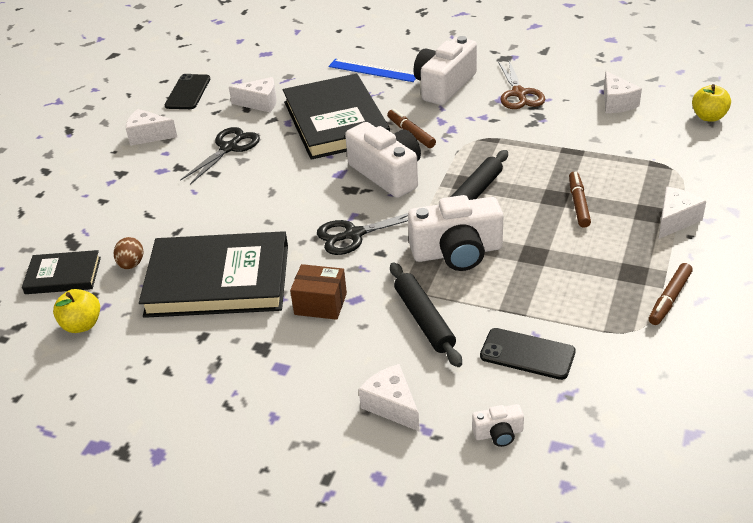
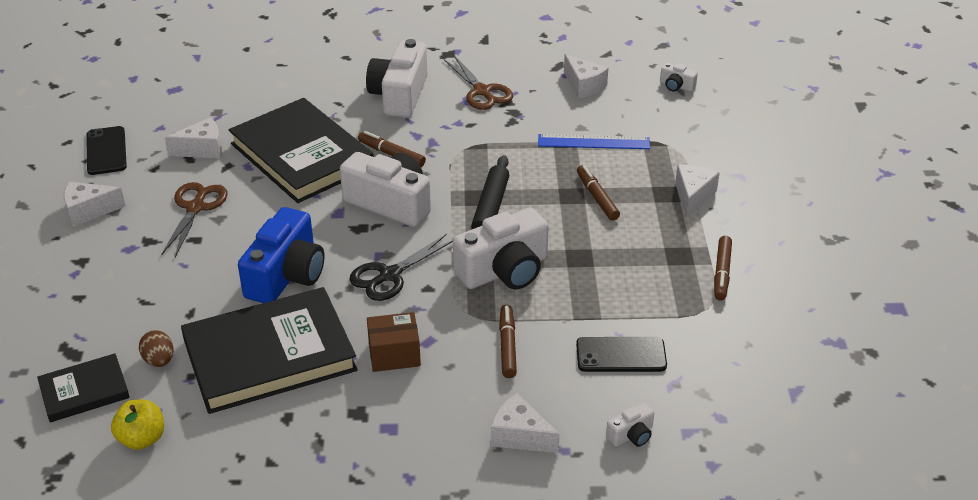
camera: 25 degrees left, 0 degrees up
black scissors [180,127,260,185] -> brown scissors [161,182,228,257]
blue ruler [329,59,416,82] -> blue ruler moved to [538,134,650,149]
black rolling pin [390,262,462,367] -> brown marker [499,305,517,378]
yellow apple [692,84,731,122] -> white camera [660,63,698,92]
none -> blue camera [238,207,325,303]

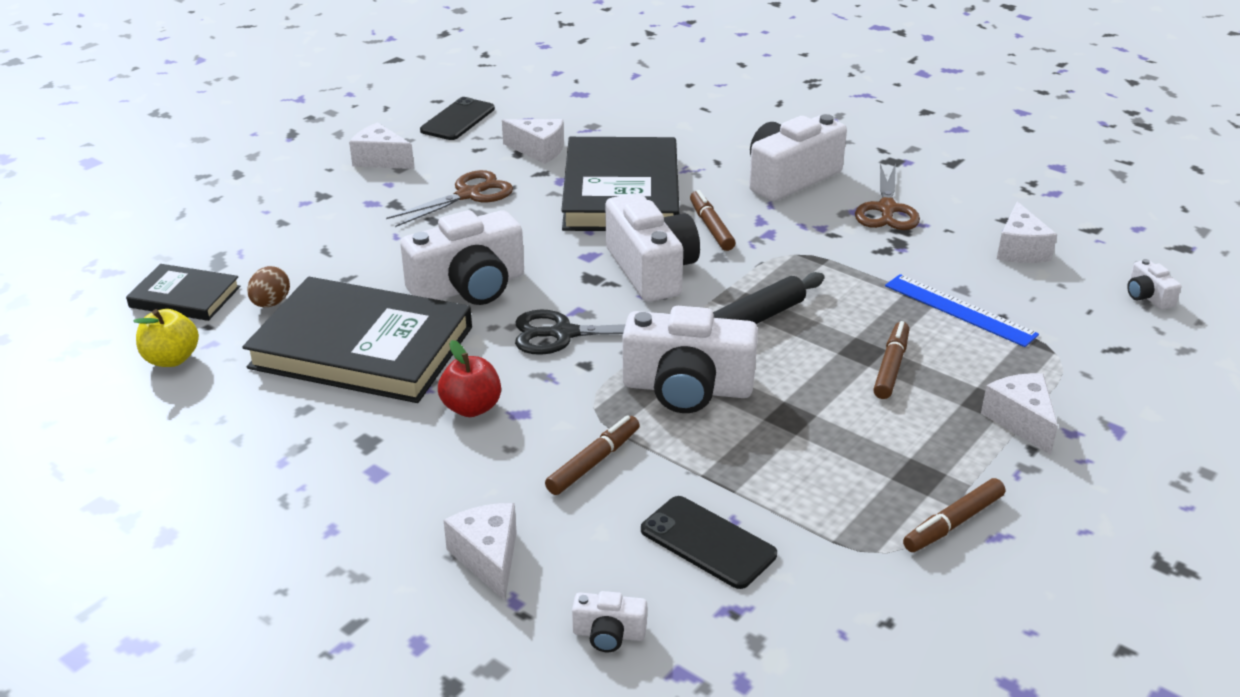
camera: 40 degrees right, 5 degrees down
blue camera [238,207,325,303] -> white camera [400,210,524,305]
brown box [367,312,421,372] -> red apple [438,340,501,417]
white cheese [675,165,719,217] -> white cheese turned 75 degrees counterclockwise [981,373,1058,455]

